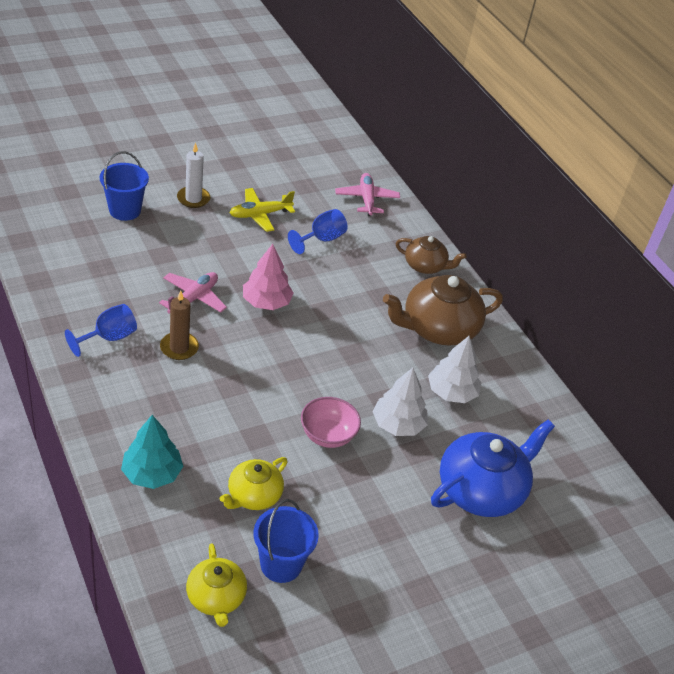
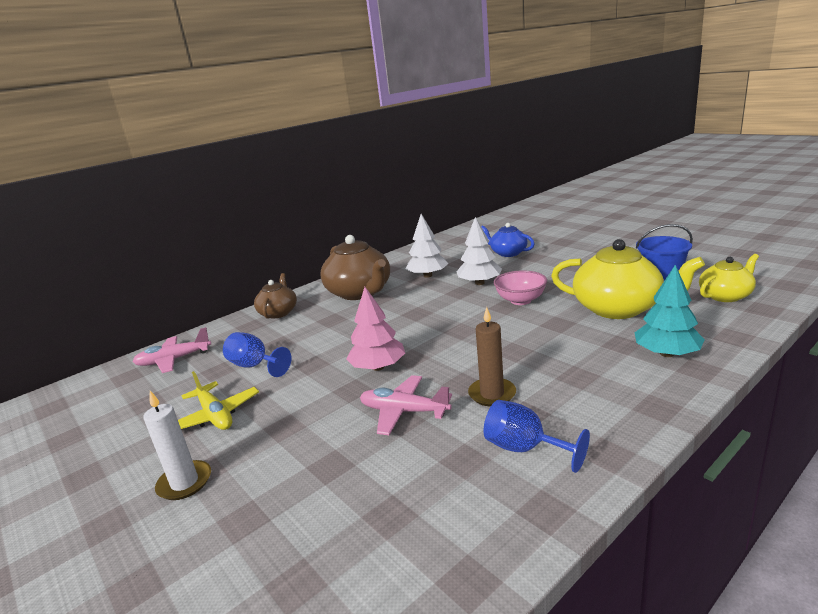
camera: 95 degrees left, 20 degrees down
blue bucket [100,152,149,221] -> none
yellow teapot [220,457,287,510] -> yellow teapot [551,239,705,319], size x1.73
blue teapot [431,419,555,517] -> blue teapot [481,223,535,257], size x0.58

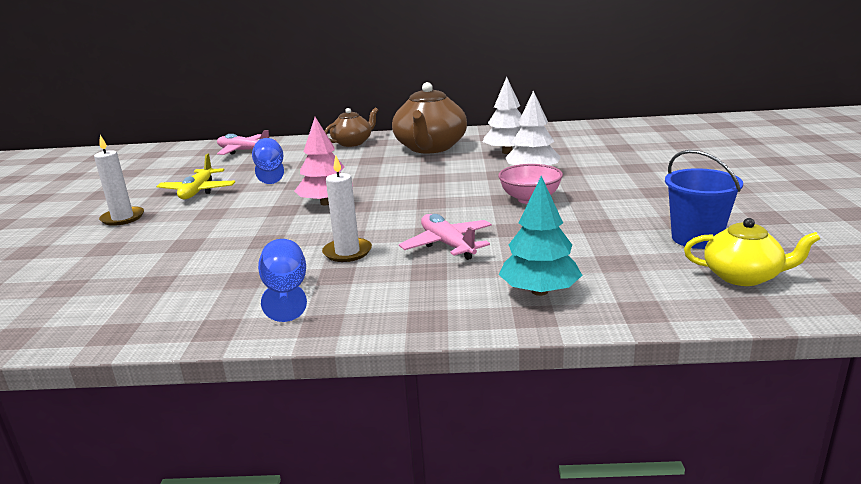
camera: 40 degrees right, 0 degrees up
pink plane [360,375,452,435] -> pink plane moved to [399,214,492,260]
brown candle [468,307,516,406] -> white candle [322,156,372,262]
blue teapot [481,223,535,257] -> none
yellow teapot [551,239,705,319] -> none

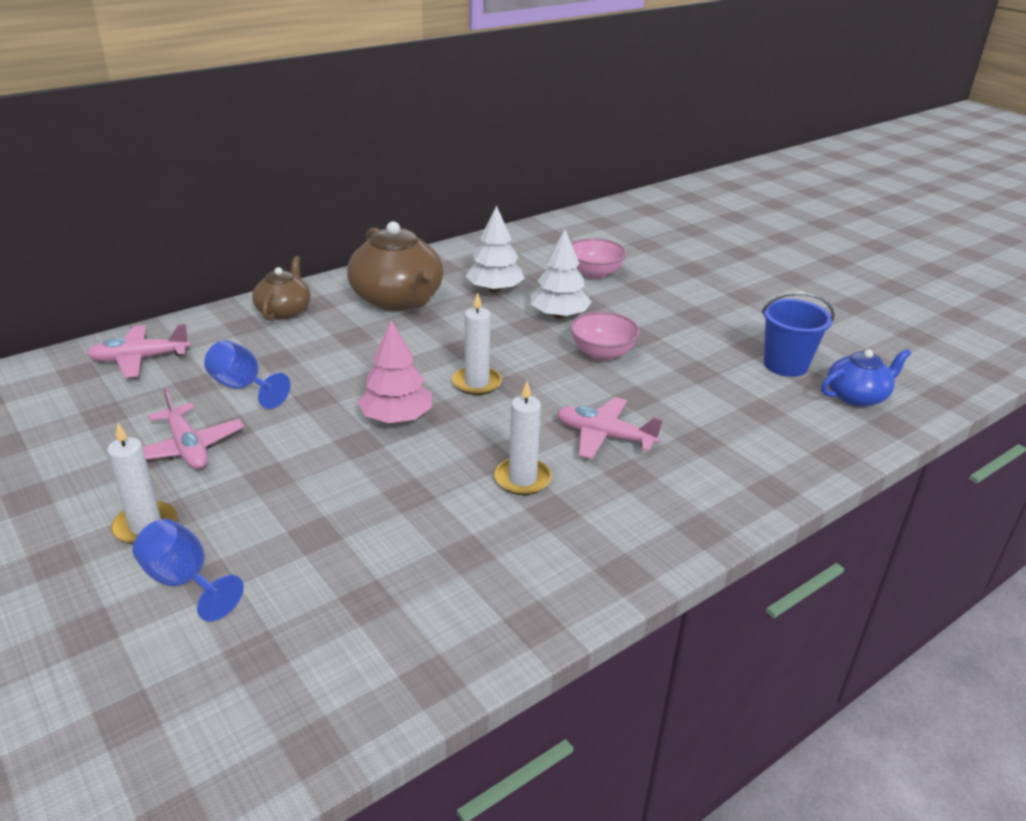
camera: 40 degrees left, 10 degrees up
yellow plane [156,153,235,200] -> pink plane [143,388,244,469]
blue goblet [258,239,307,322] -> blue goblet moved to [132,519,244,622]
turquoise tree [499,176,583,296] -> none
yellow teapot [684,218,820,286] -> blue teapot [821,349,911,407]
none -> white candle [452,292,502,395]
none -> pink bowl [571,238,627,279]

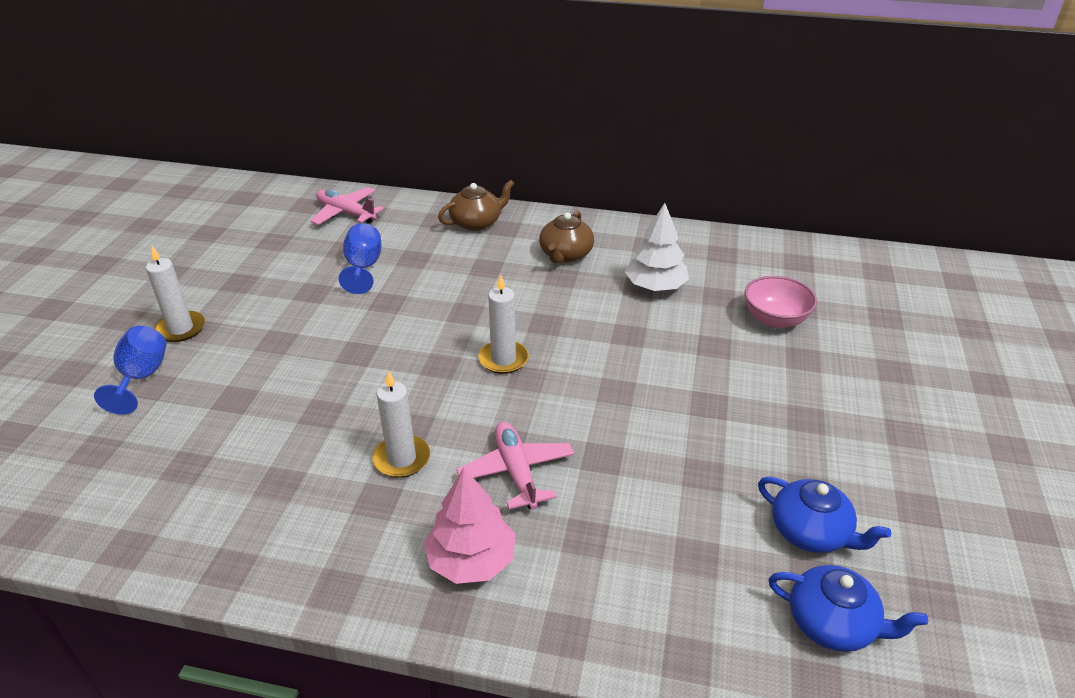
camera: 50 degrees right, 5 degrees up
pink plane [143,388,244,469] -> none
brown teapot [347,221,443,311] -> brown teapot [539,211,594,263], size x0.58
pink tree [357,320,432,423] -> pink tree moved to [424,467,516,584]
white tree [531,230,592,319] -> none
pink bowl [570,312,640,361] -> none
blue bucket [762,292,835,377] -> blue teapot [758,477,891,553]

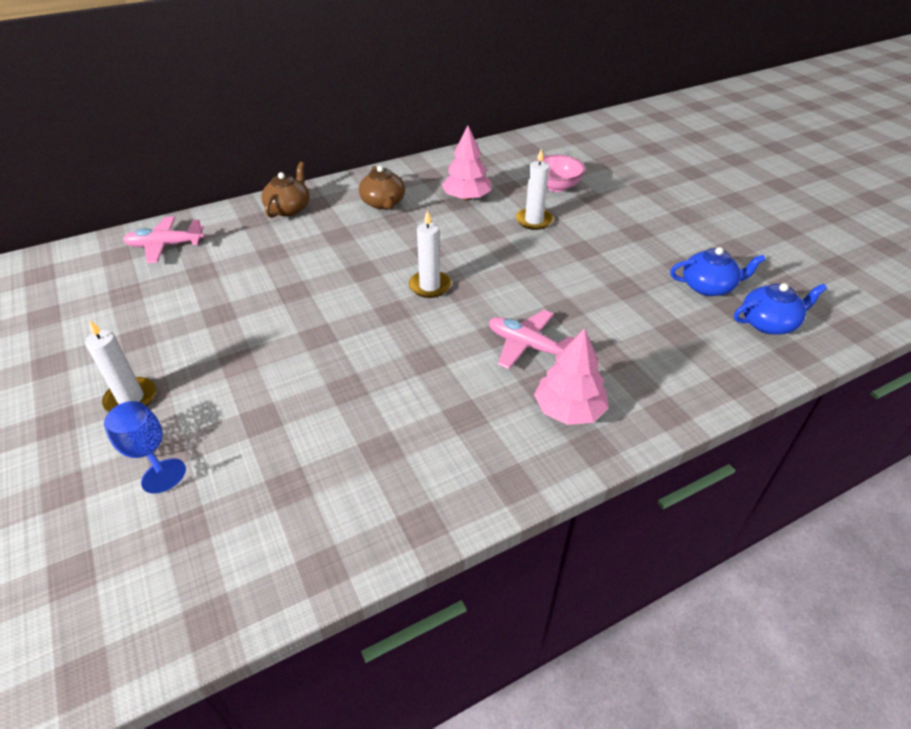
camera: 40 degrees left, 5 degrees up
blue goblet [339,223,382,294] -> none
white candle [372,370,430,478] -> white candle moved to [516,149,553,230]
white tree [625,203,689,291] -> pink tree [441,125,491,201]

